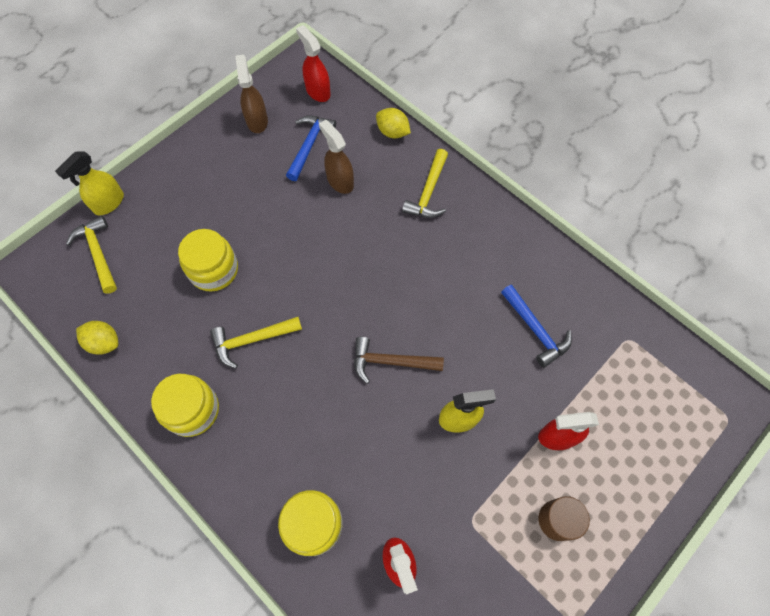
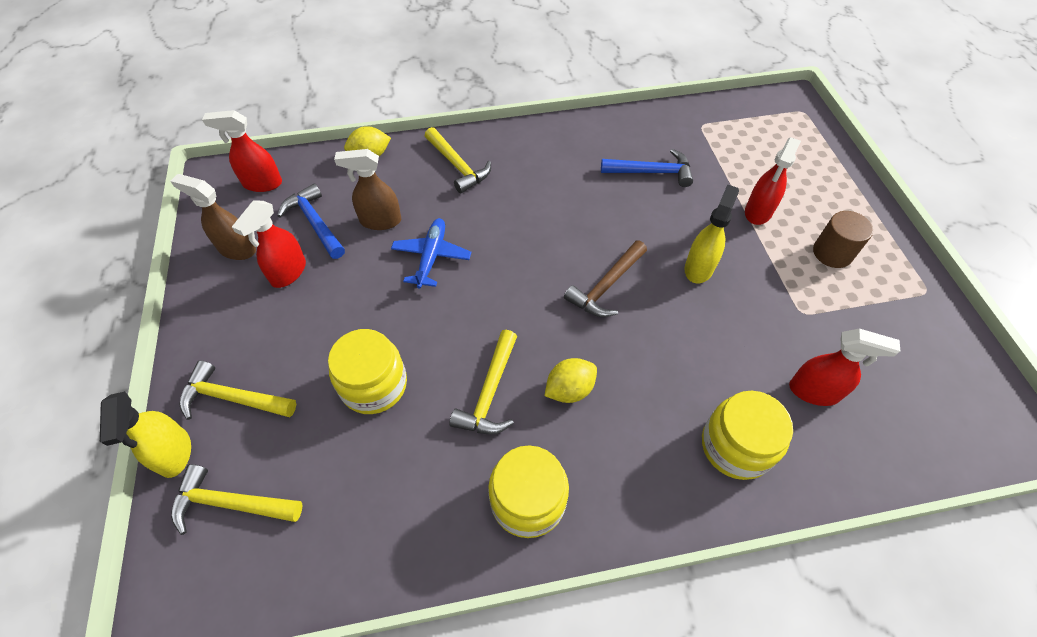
camera: 55 degrees left, 10 degrees down
yellow lemon [76,321,118,355] -> yellow lemon moved to [545,358,597,403]
none -> yellow hammer [179,360,296,420]
none -> red spray bottle [232,200,306,288]
none -> blue plane [391,218,471,288]

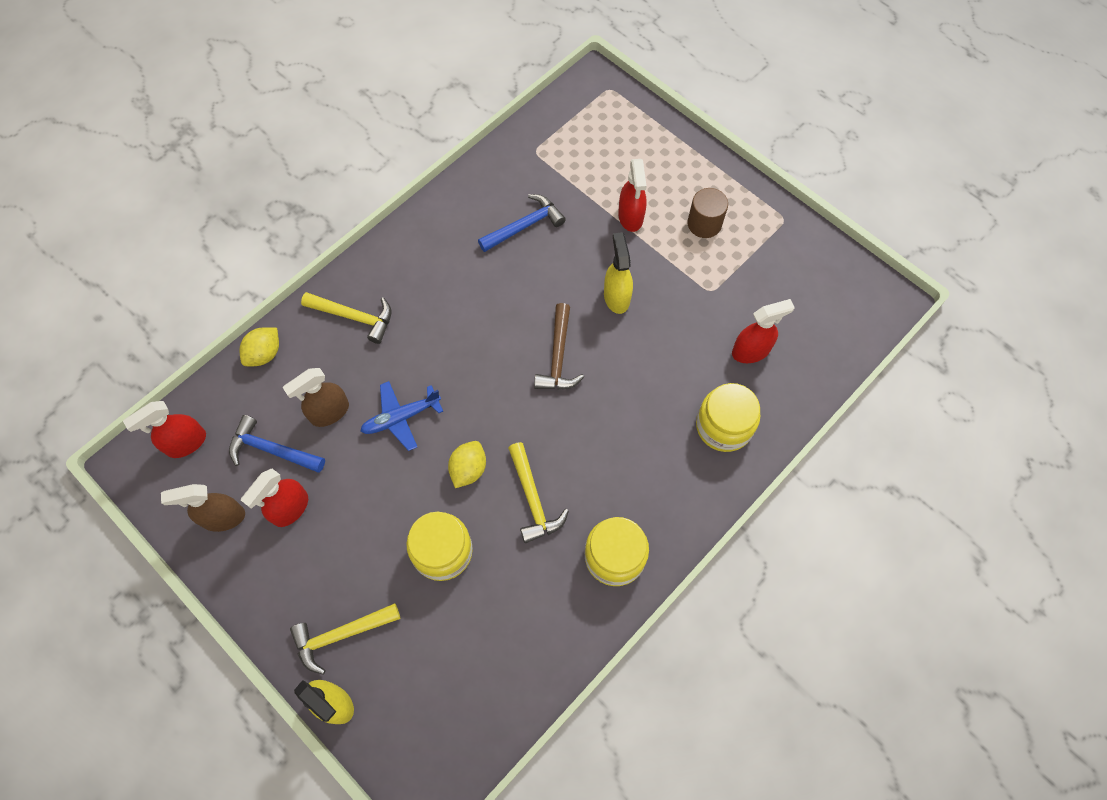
camera: 35 degrees left, 10 degrees up
yellow hammer [171,464,302,535] -> none
red spray bottle [232,200,306,288] -> red spray bottle turned 45 degrees clockwise [241,469,308,527]
blue plane [391,218,471,288] -> blue plane turned 90 degrees counterclockwise [360,381,443,451]
yellow lemon [545,358,597,403] -> yellow lemon moved to [448,441,486,488]

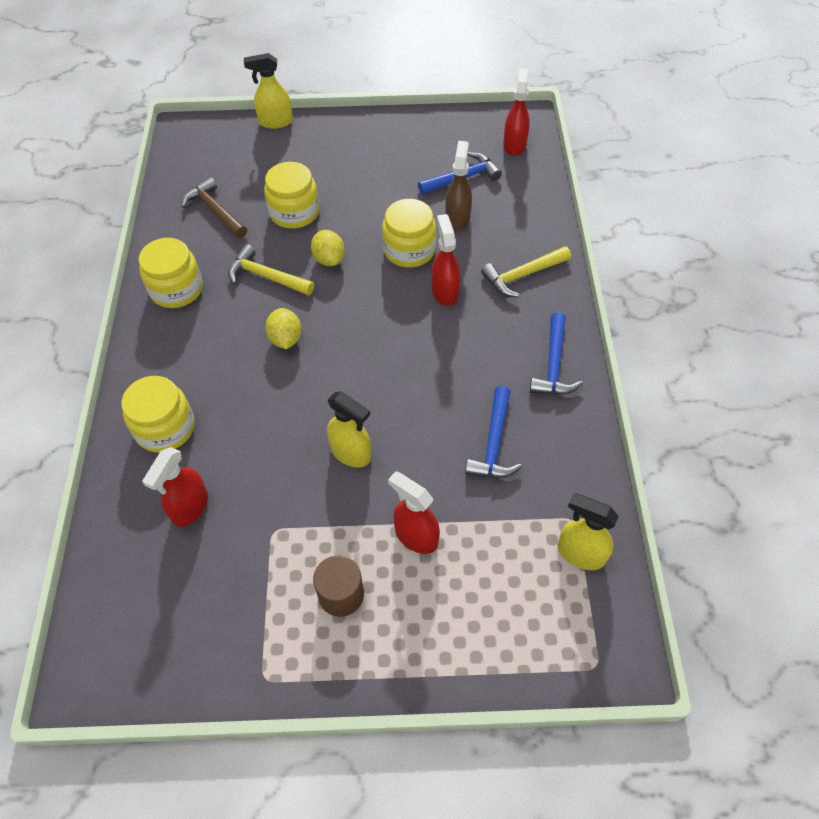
camera: 135 degrees right, 10 degrees down
brown spray bottle [161,484,245,532] -> none
yellow lemon [239,328,279,366] -> yellow lemon moved to [265,308,301,349]
red spray bottle [241,469,308,527] -> red spray bottle moved to [432,214,460,306]
yellow hammer [290,603,400,675] -> none
blue plane [360,381,443,451] -> yellow jar [382,199,436,268]
brown hammer [534,303,584,390] -> brown hammer moved to [181,177,247,238]
none -> blue hammer [530,312,583,395]
none -> yellow spray bottle [558,493,619,570]

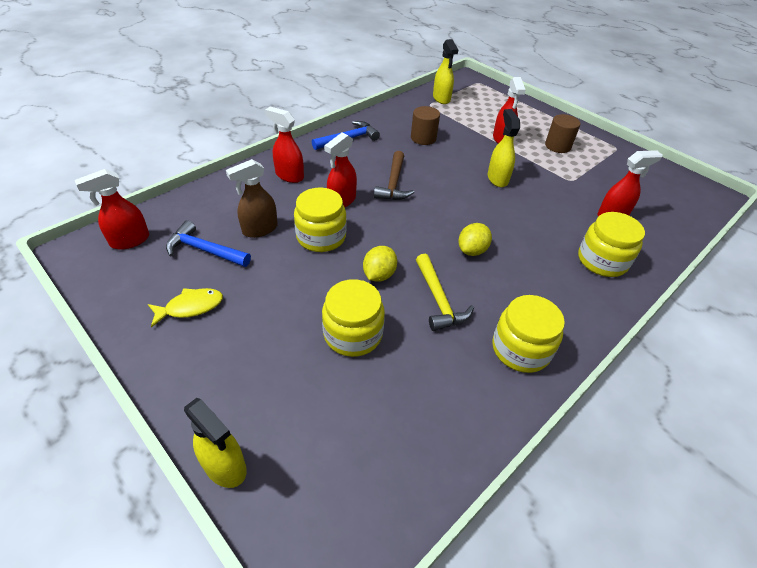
camera: 135 degrees left, 10 degrees down
brown hammer [181,177,247,238] -> brown hammer moved to [374,151,414,200]
blue hammer [465,386,522,478] -> brown cylinder [411,106,440,145]
yellow hammer [481,246,571,297] -> red spray bottle [265,107,304,183]
none -> yellow fish [148,288,223,328]

